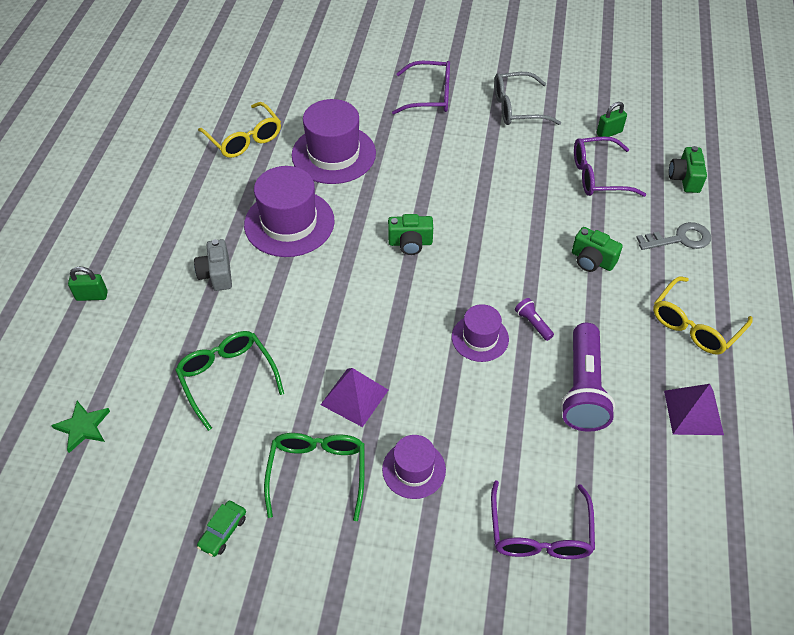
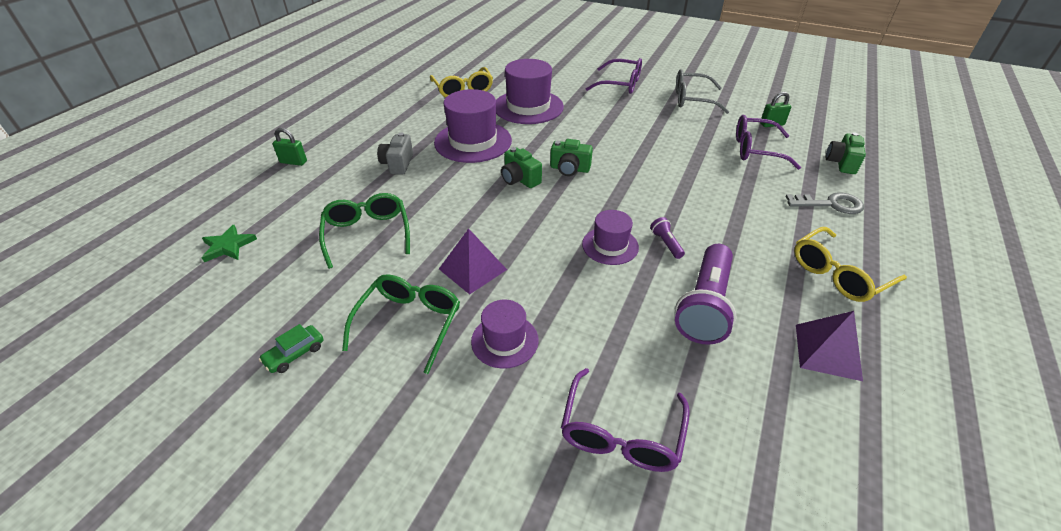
camera: 15 degrees right, 10 degrees down
green camera [572,227,623,272] -> green camera moved to [501,147,542,188]

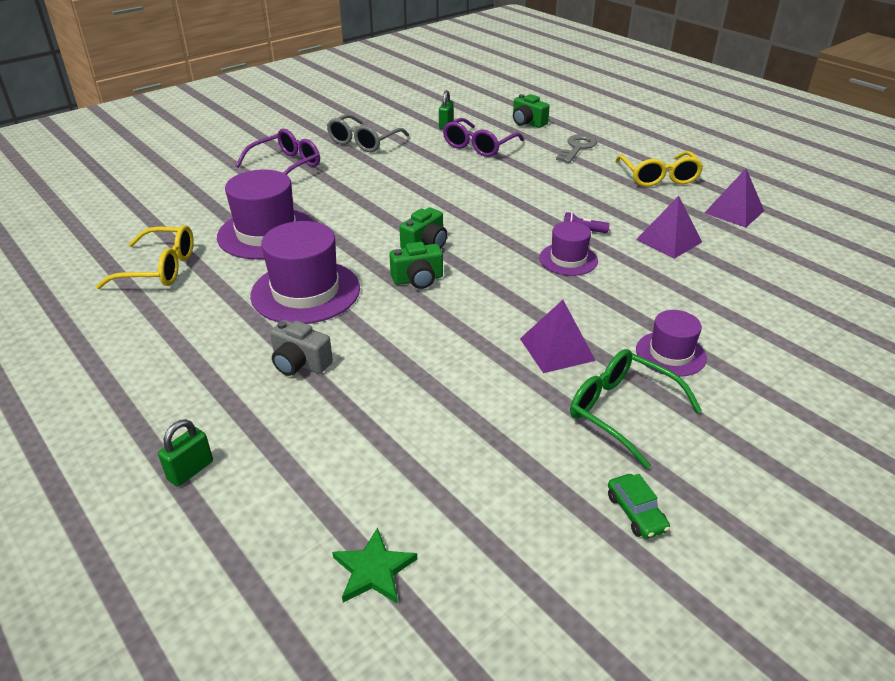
camera: 65 degrees left, 5 degrees down
green glasses [319,193,410,269] -> none
purple glasses [561,368,690,472] -> none
purple flashlight [675,244,737,345] -> purple pyramid [636,196,702,259]

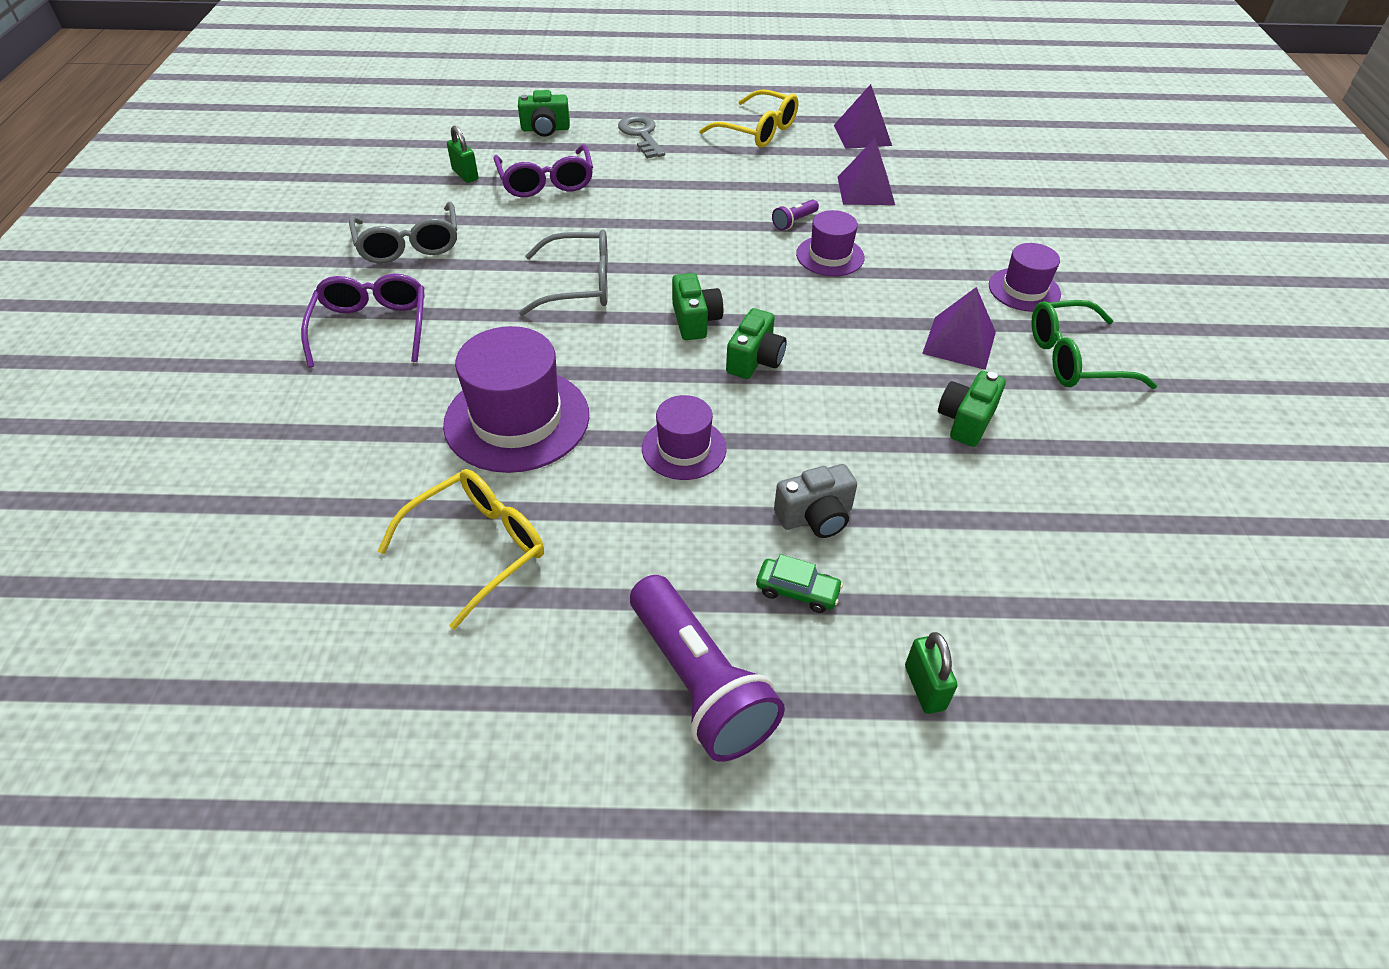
camera: 50 degrees left, 10 degrees up
purple hat [250,221,360,324] -> purple hat [642,395,727,480], size x0.57
green star [332,527,417,604] -> none
green car [608,474,670,539] -> green car moved to [756,554,843,613]
none -> grey glasses [519,229,608,316]
none -> purple flashlight [630,575,785,762]
none -> green camera [938,371,1006,447]

